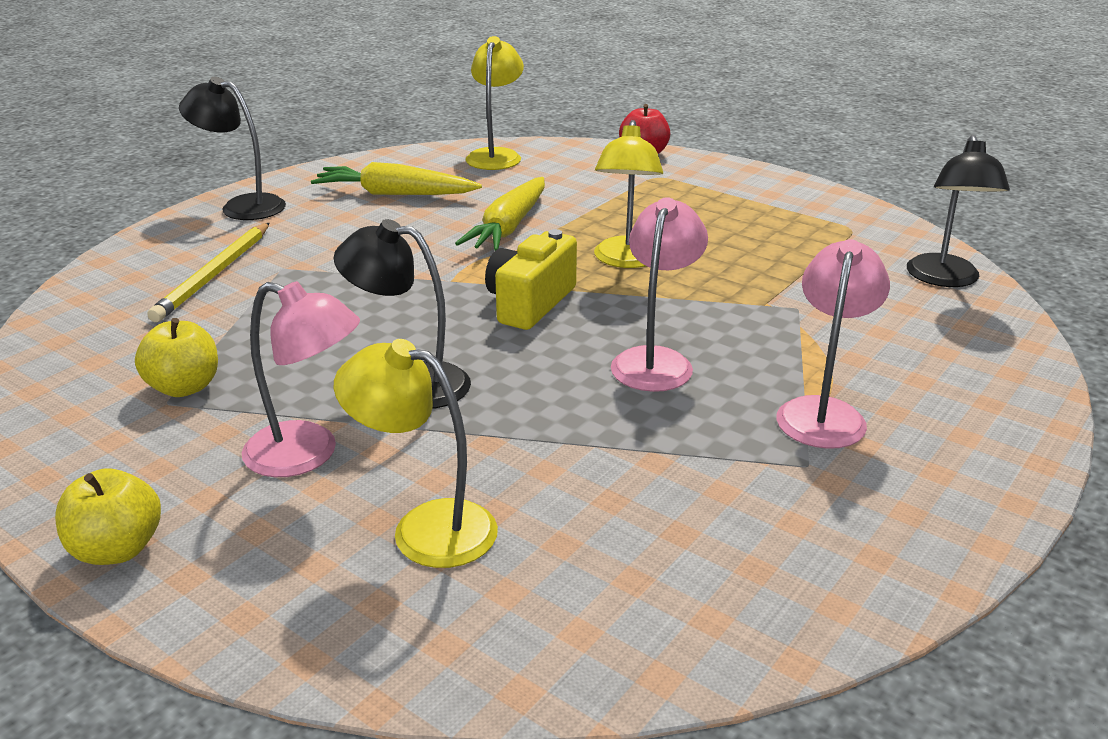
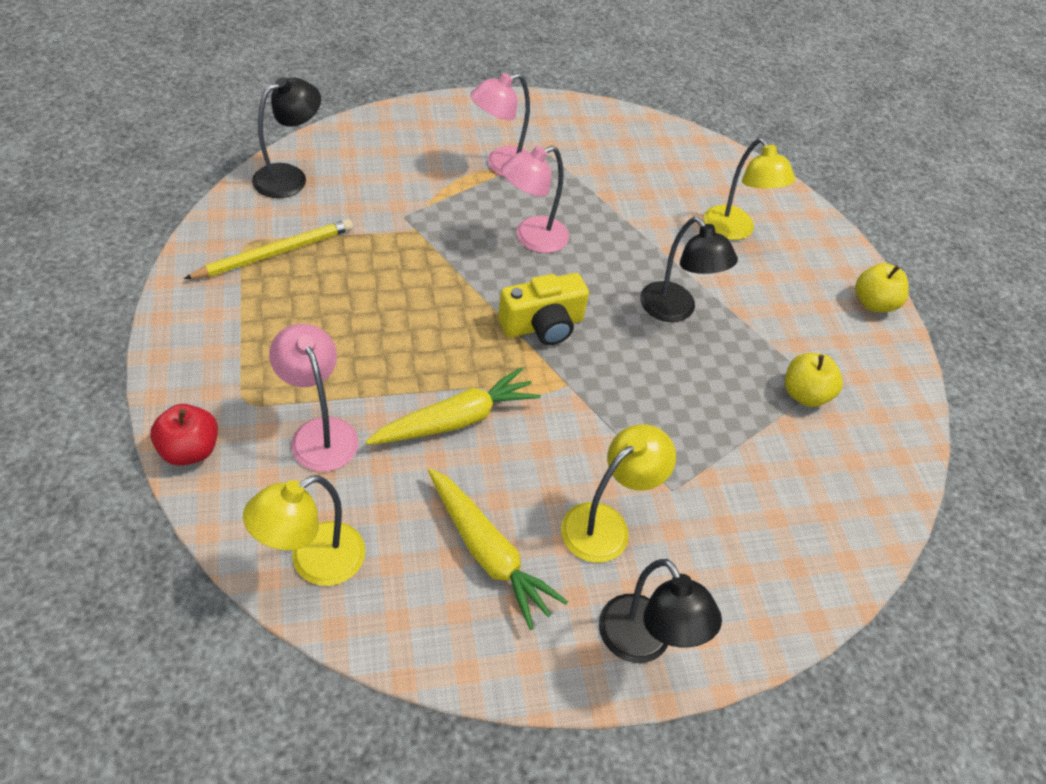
camera: 145 degrees left, 20 degrees up
yellow pencil [147,223,269,322] -> yellow pencil moved to [184,219,353,279]
pink lamp [242,281,360,477] -> pink lamp moved to [269,324,359,472]
yellow lamp [594,120,663,268] -> yellow lamp moved to [561,424,676,563]

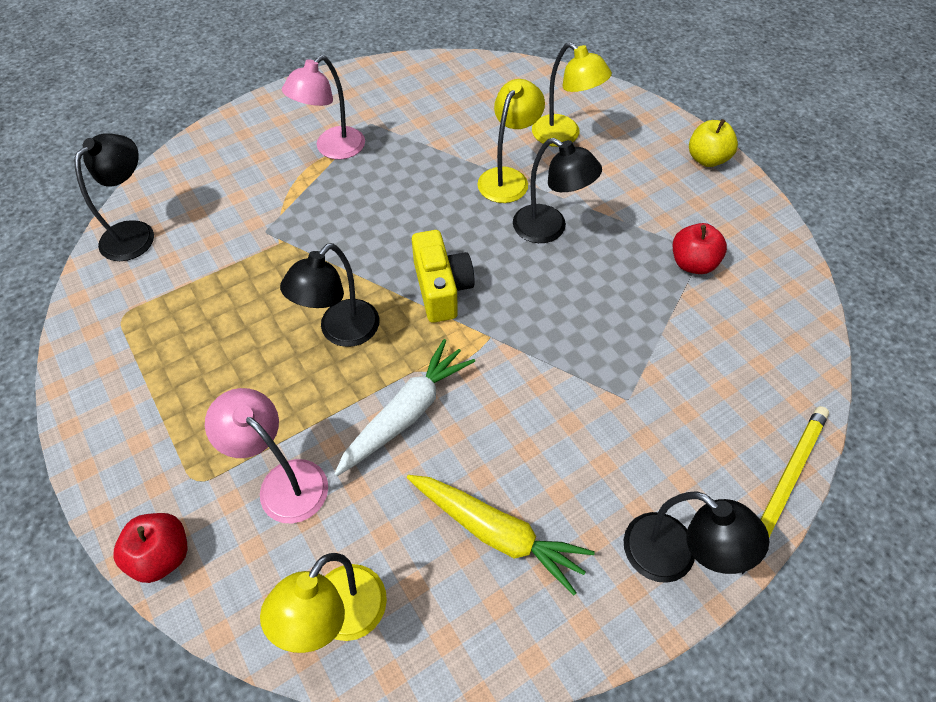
camera: 15 degrees left, 5 degrees up
yellow pencil [184,219,353,279] -> yellow pencil moved to [742,406,829,574]
yellow carrot [365,368,541,445] -> white carrot [334,339,475,476]
yellow camera [498,273,589,345] -> yellow camera turned 60 degrees counterclockwise [412,230,475,323]
pink lamp [501,146,569,253] -> none
yellow lamp [561,424,676,563] -> yellow lamp moved to [478,79,545,203]
yellow apple [785,353,843,407] -> red apple [673,223,727,274]
none -> black lamp [280,243,380,347]

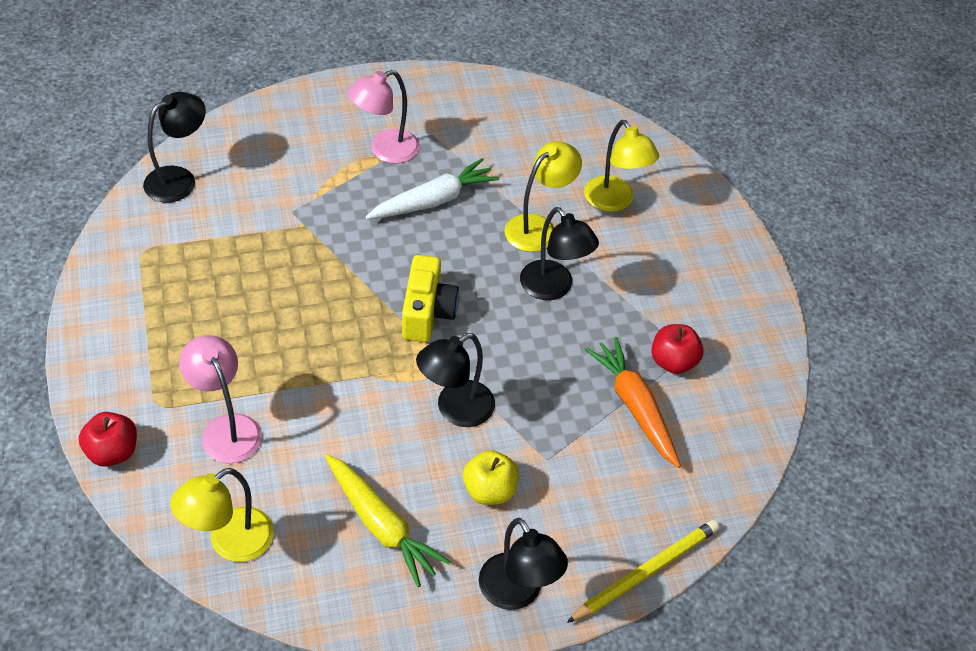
camera: 15 degrees right, 5 degrees down
black lamp [280,243,380,347] -> black lamp moved to [416,333,495,427]
white carrot [334,339,475,476] -> white carrot moved to [366,158,499,219]
yellow apple [689,119,738,167] -> yellow apple moved to [463,450,519,505]
none -> orange carrot [585,337,681,468]

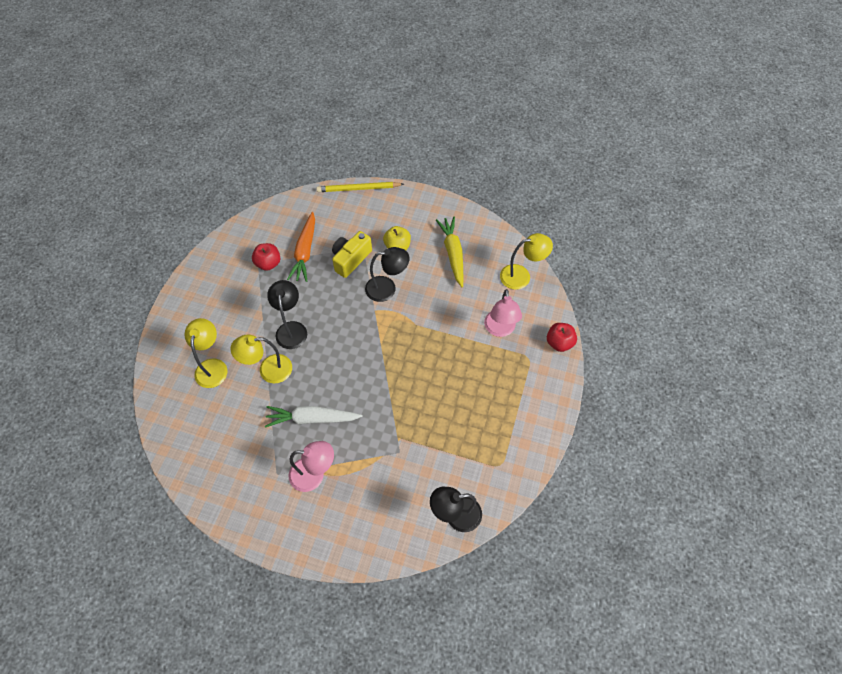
camera: 145 degrees left, 10 degrees up
yellow camera [402,255,459,342] -> yellow camera moved to [332,231,372,278]
black lamp [479,518,568,610] -> none

